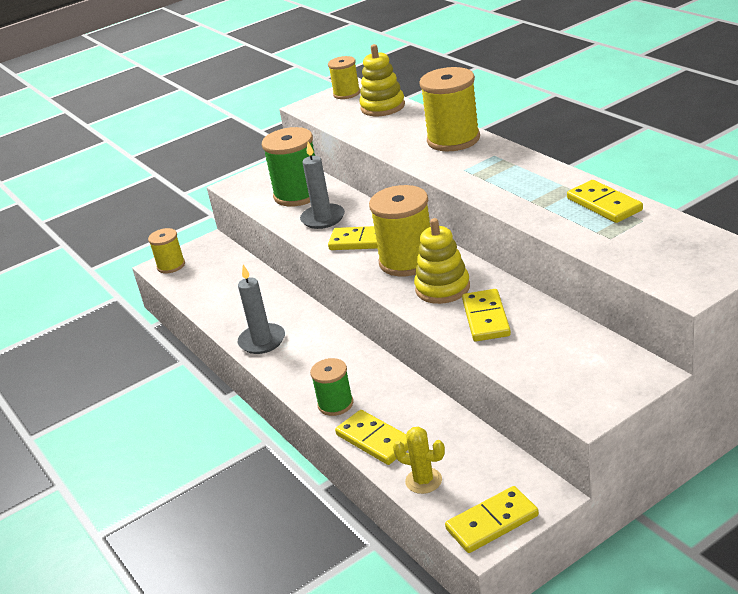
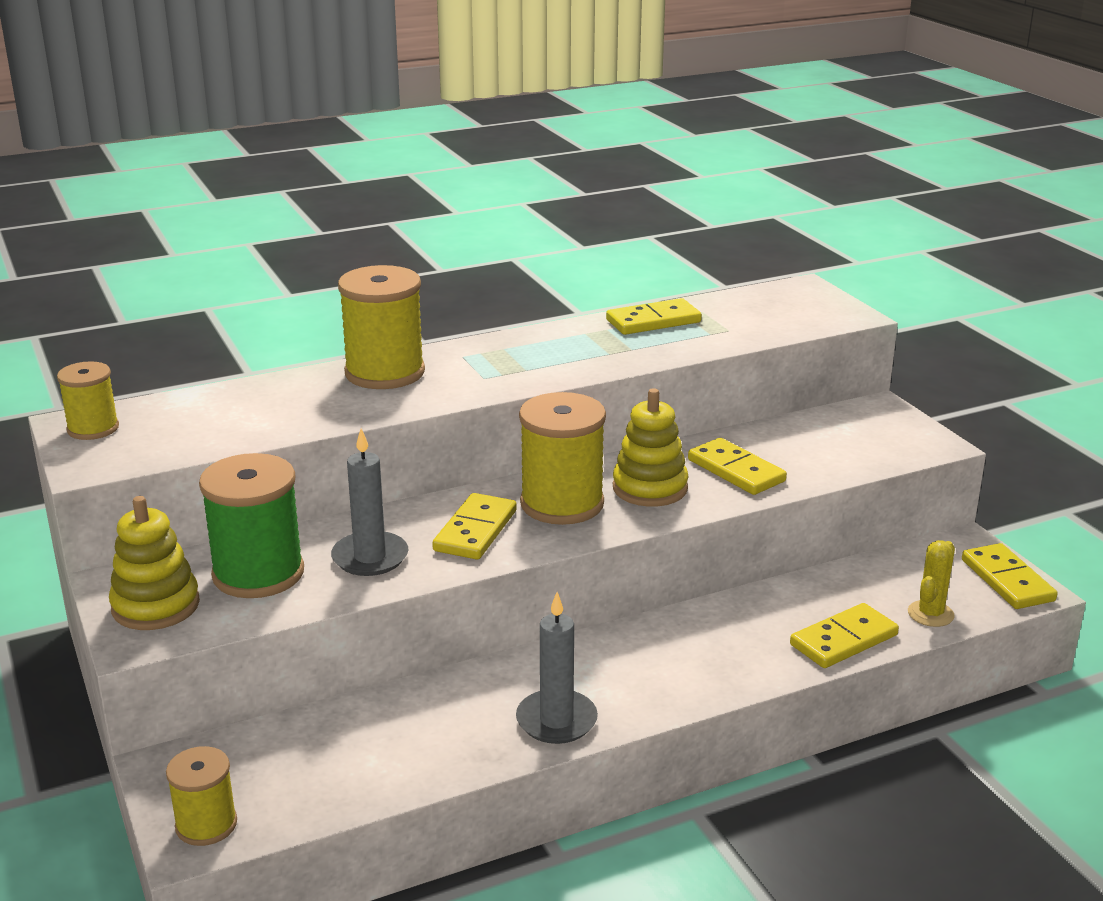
camera: 85 degrees left, 5 degrees down
green spool [310,358,353,416] -> none
yellow stacking toy [359,44,405,116] -> yellow stacking toy moved to [109,496,200,630]
yellow domino [462,289,511,341] -> yellow domino turned 45 degrees clockwise [688,438,787,495]

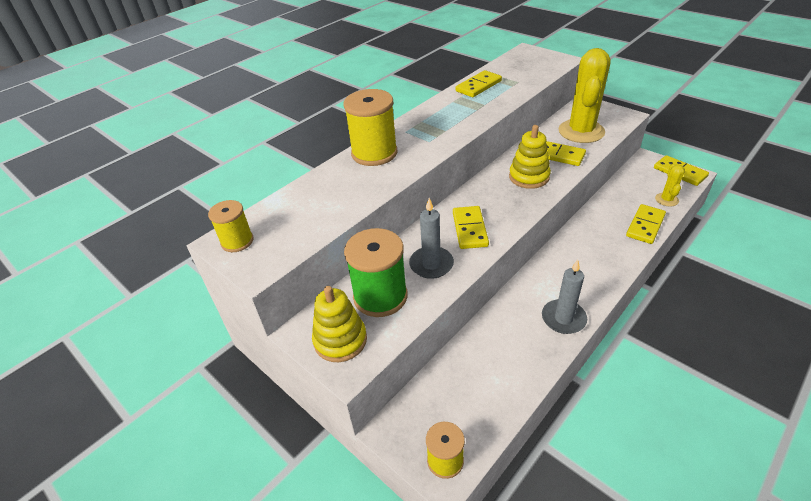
camera: 20 degrees left, 15 degrees up
yellow spool [519,392,606,525] -> none
none -> yellow cactus [558,48,611,143]

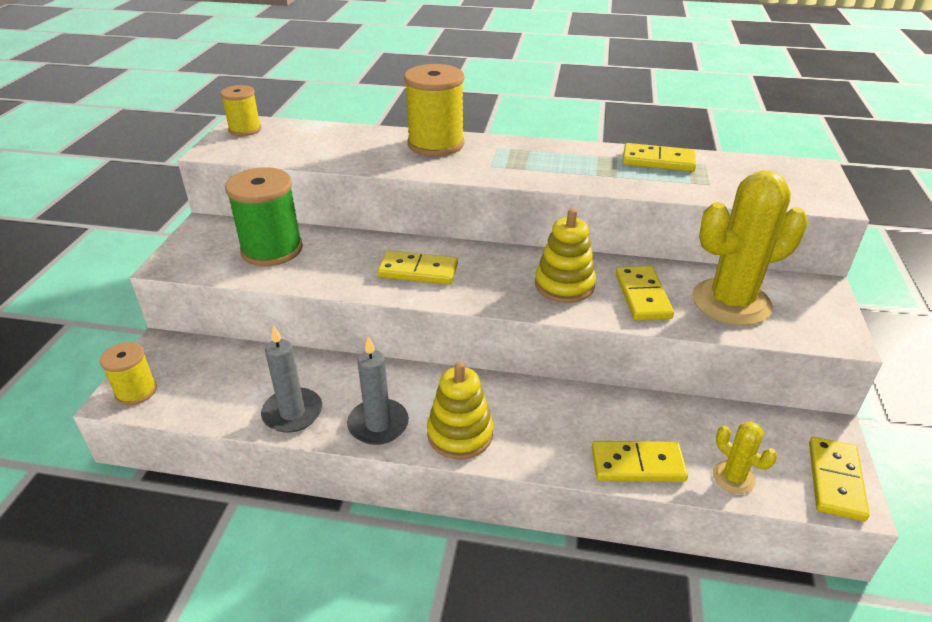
camera: 55 degrees right, 5 degrees down
yellow stacking toy [312,286,367,362] -> yellow stacking toy moved to [427,361,493,459]
grey candle [409,198,454,279] -> grey candle moved to [261,325,322,433]
yellow domino [453,206,489,249] -> yellow domino turned 45 degrees clockwise [378,251,458,284]
yellow cactus [655,163,685,207] -> yellow cactus turned 75 degrees clockwise [713,421,777,494]

